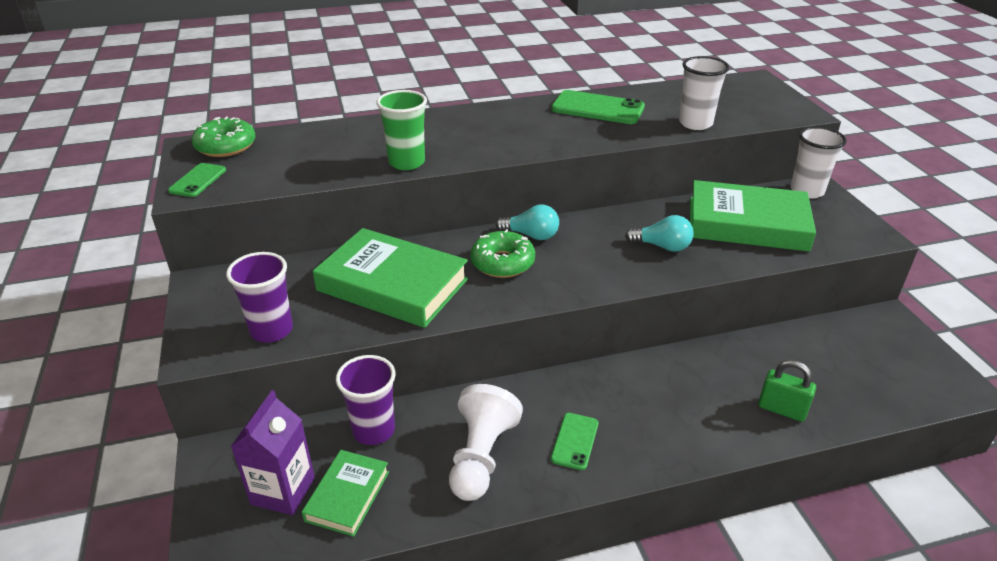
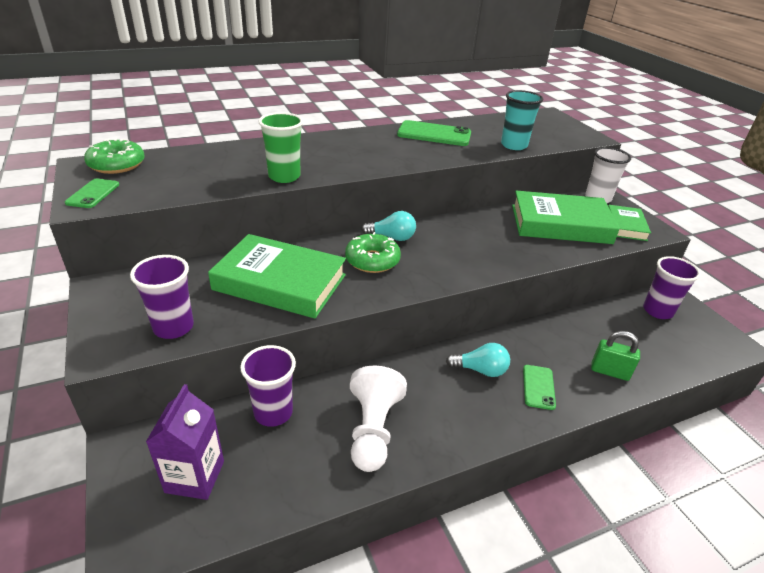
camera: 10 degrees left, 0 degrees up
green book [302,450,389,537] -> green book moved to [608,205,651,241]
green phone [551,413,598,470] -> green phone moved to [523,365,556,410]
turquoise light bulb [625,215,694,252] -> turquoise light bulb moved to [446,343,510,377]
white cup [679,56,729,130] -> turquoise cup [501,90,543,150]
none -> purple cup [643,256,701,319]

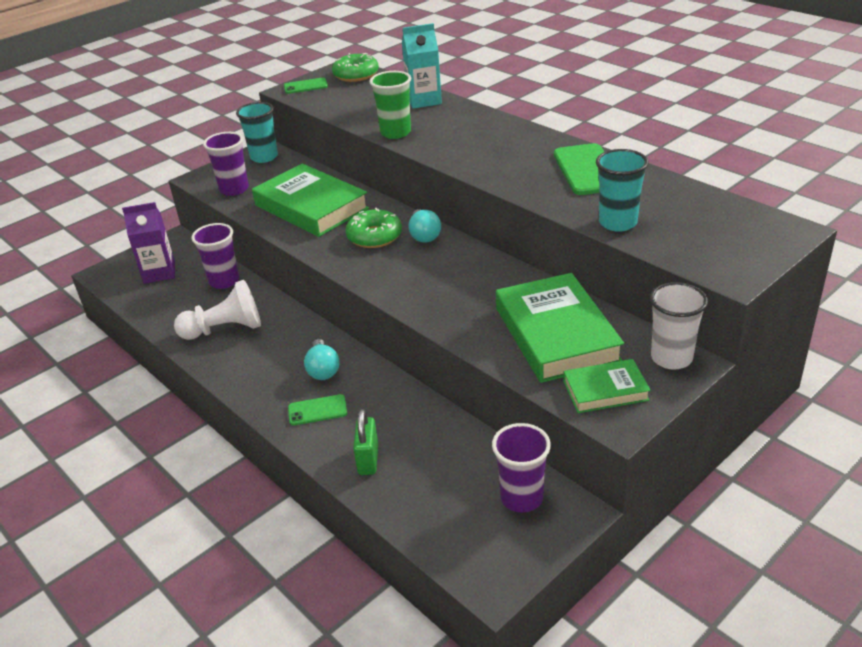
camera: 75 degrees right, 0 degrees up
green book [208,234,346,319] -> green book turned 45 degrees counterclockwise [252,164,369,237]
none -> turquoise cup [236,102,278,163]
none -> turquoise carton [402,23,442,109]

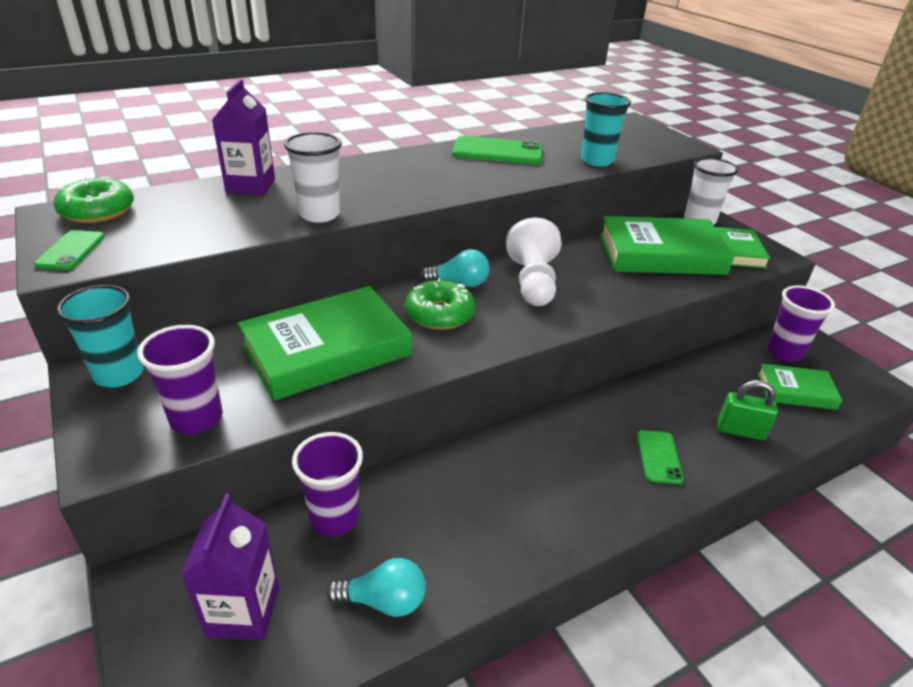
camera: 80 degrees left, 0 degrees up
white pawn [174,280,261,340] -> white pawn moved to [506,218,562,306]
turquoise light bulb [304,339,340,380] -> turquoise light bulb moved to [326,558,426,617]
green cup [369,71,411,139] -> white cup [284,132,342,223]
turquoise carton [402,23,442,109] -> purple carton [212,79,275,195]
none -> green book [757,364,843,410]

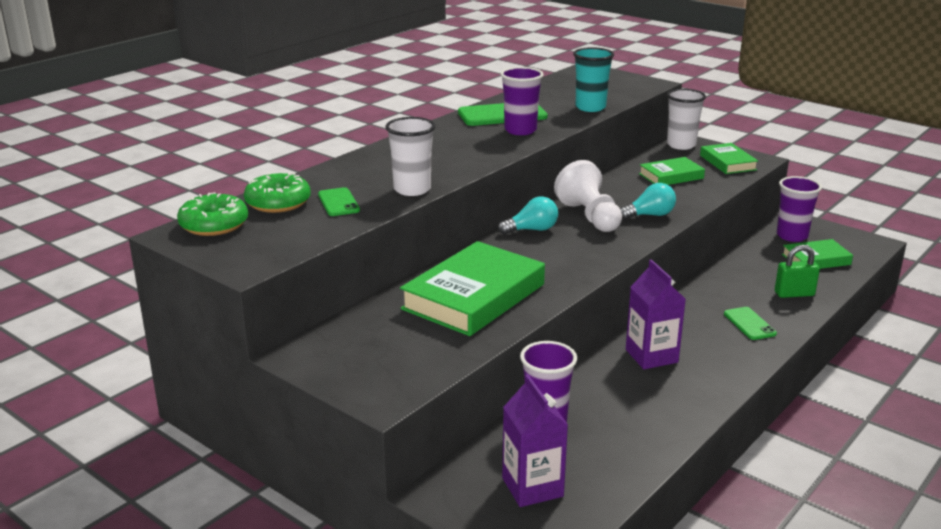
camera: 20 degrees left, 10 degrees down
green phone [34,230,105,270] -> green phone moved to [318,187,360,216]
turquoise cup [56,285,144,387] -> none
purple cup [137,325,223,434] -> purple cup moved to [500,67,544,135]
purple carton [212,79,275,195] -> purple carton moved to [626,260,686,369]
turquoise light bulb [326,558,426,617] -> turquoise light bulb moved to [620,183,676,220]
green donut [405,278,475,330] -> green donut moved to [244,172,311,213]
green book [600,216,735,275] -> green book [639,157,705,185], size x0.54

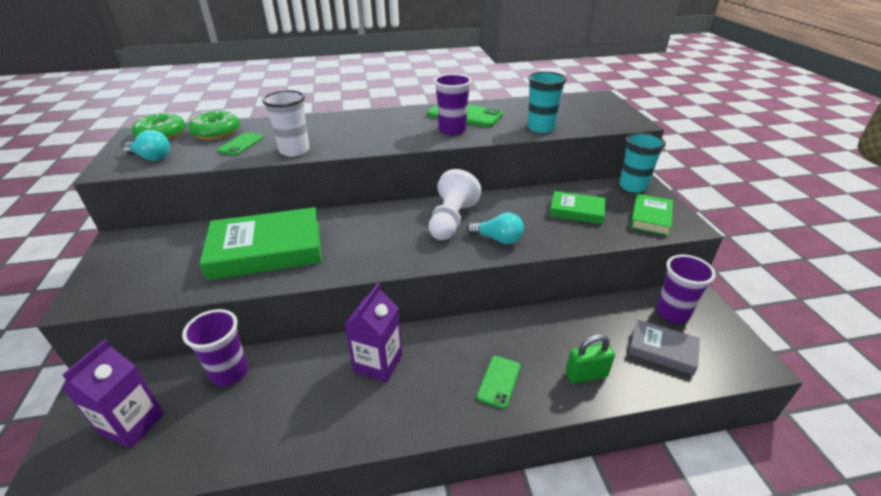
camera: 40 degrees right, 10 degrees up
turquoise light bulb [498,196,558,235] -> turquoise light bulb moved to [123,130,170,161]
white cup [667,89,706,150] -> turquoise cup [619,133,666,193]
green padlock [775,245,820,298] -> green padlock turned 45 degrees counterclockwise [566,334,615,384]
green book [782,239,853,269] -> grey book [628,319,700,375]

